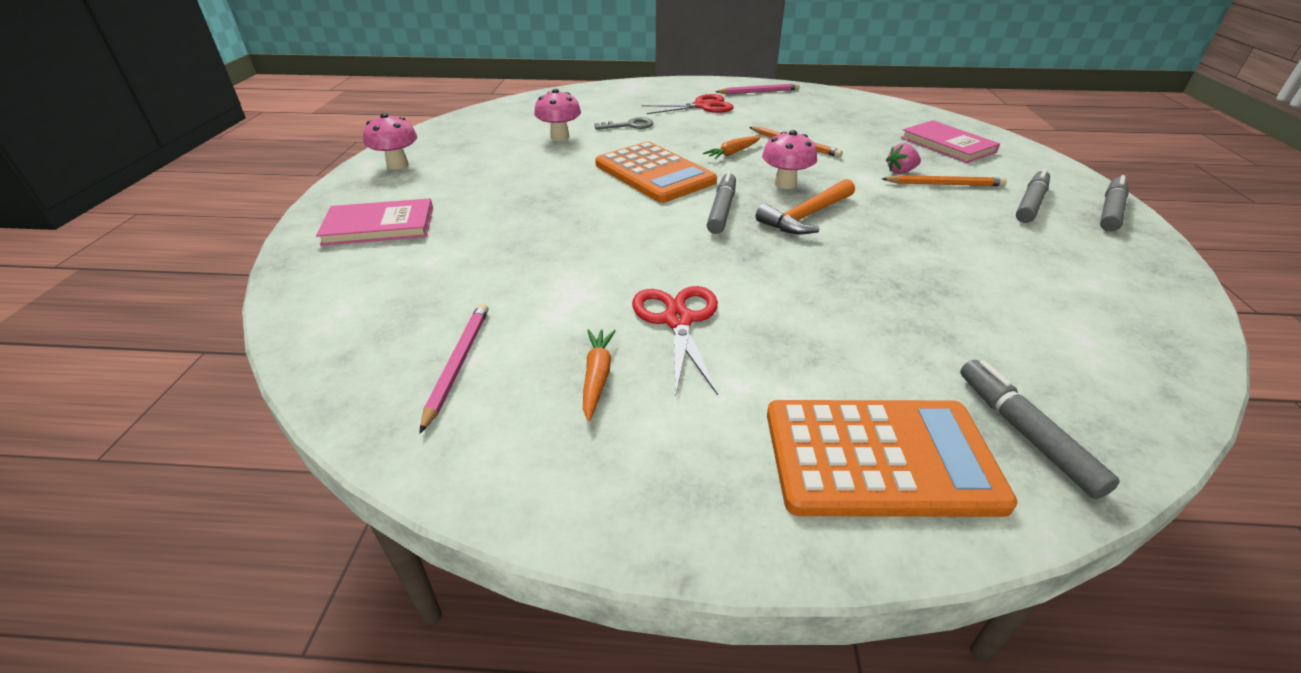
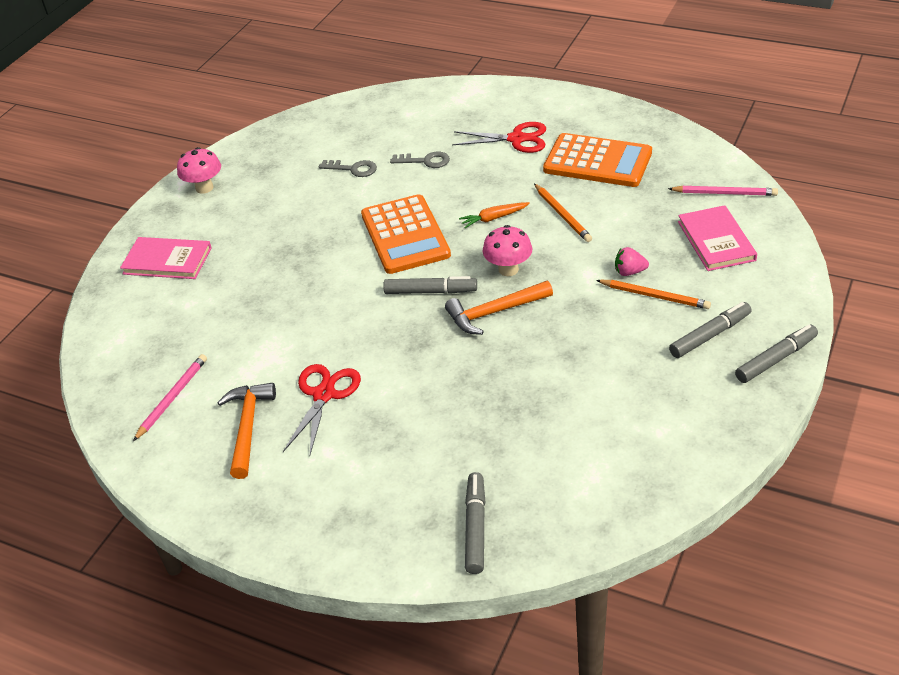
camera: 25 degrees right, 5 degrees up
pink mushroom [534,89,581,141] -> grey key [319,160,377,177]
orange carrot [583,329,616,421] -> orange hammer [217,383,276,479]
grey marker [707,171,736,234] -> grey marker turned 60 degrees clockwise [383,276,477,294]
pink pencil [716,83,800,94] -> pink pencil moved to [668,186,778,196]
orange calculator [767,400,1018,517] -> orange calculator moved to [543,133,652,187]

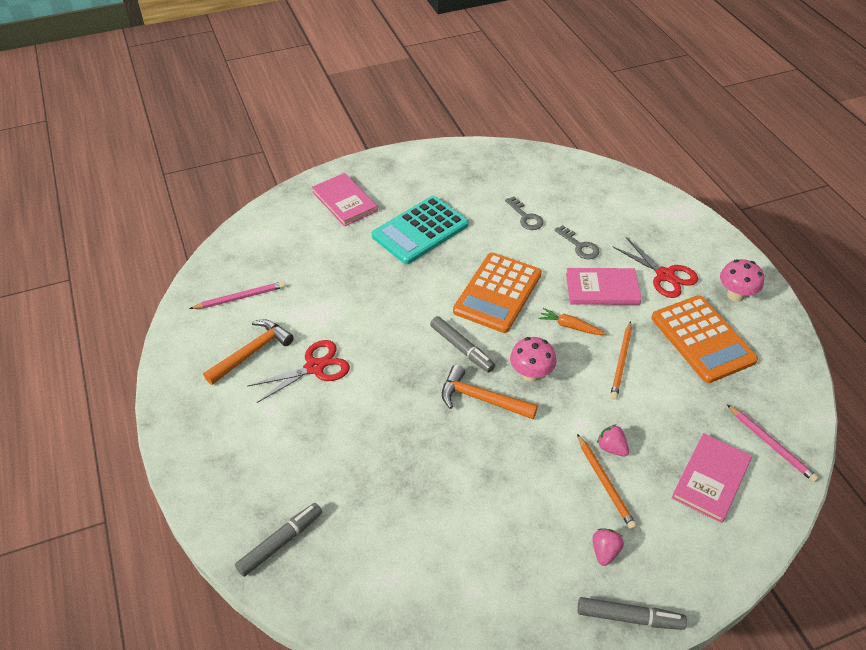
camera: 40 degrees right, 5 degrees up
pink mushroom [177,147,221,194] -> pink mushroom moved to [720,259,764,302]
grey marker [669,302,752,358] -> pink strawberry [592,529,624,566]
none -> turquoise calculator [372,196,469,264]
none -> pink book [566,268,641,305]

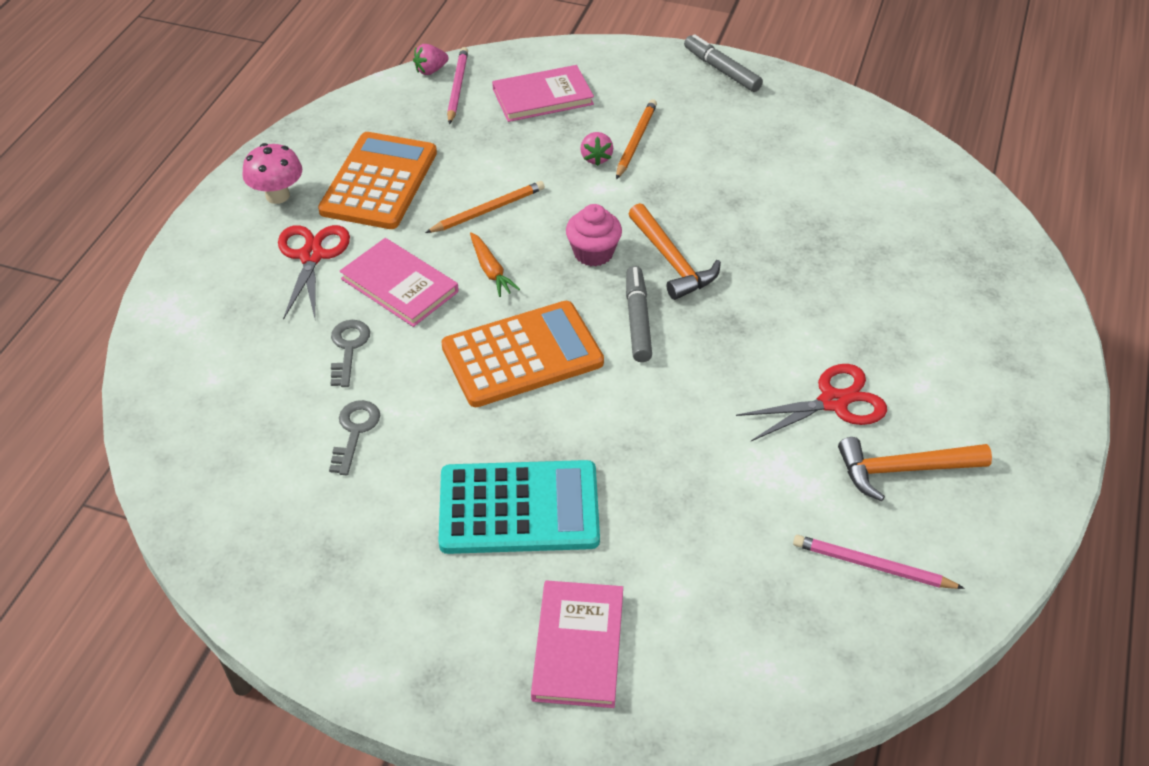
camera: 140 degrees left, 0 degrees up
grey marker [235,503,322,577] -> none
red scissors [247,340,350,403] -> red scissors turned 150 degrees clockwise [736,364,887,441]
pink mushroom [510,337,557,382] -> pink cupcake [566,204,622,266]
pink strawberry [592,529,624,566] -> pink strawberry moved to [413,44,448,75]

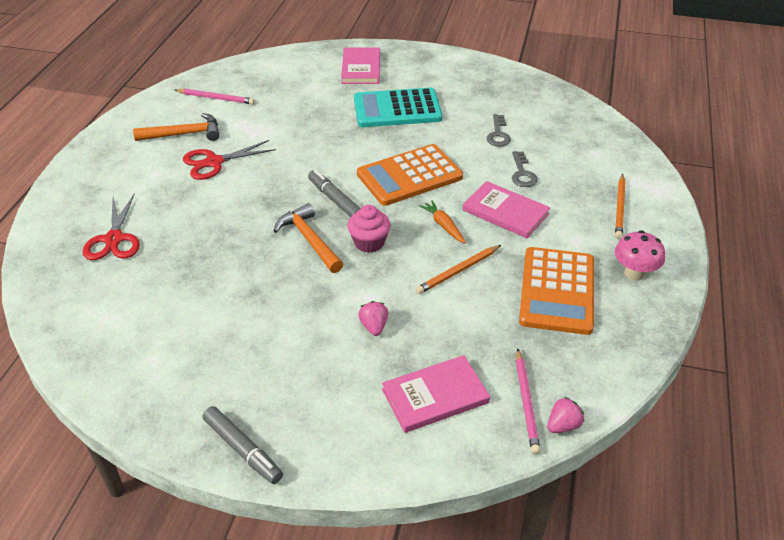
camera: 175 degrees right, 5 degrees down
red scissors [278,225,350,320] -> red scissors moved to [83,193,140,260]
orange pencil [616,99,657,179] -> orange pencil moved to [615,174,626,239]
grey marker [626,266,652,362] -> grey marker turned 150 degrees clockwise [308,170,361,217]

